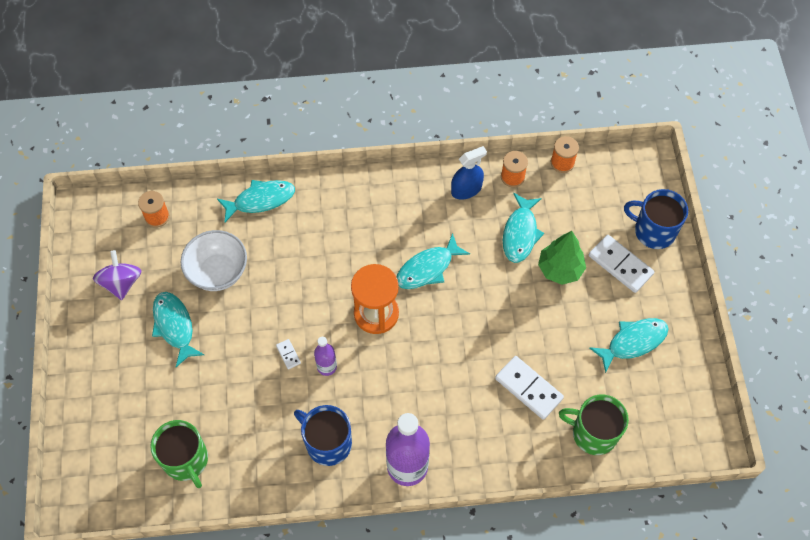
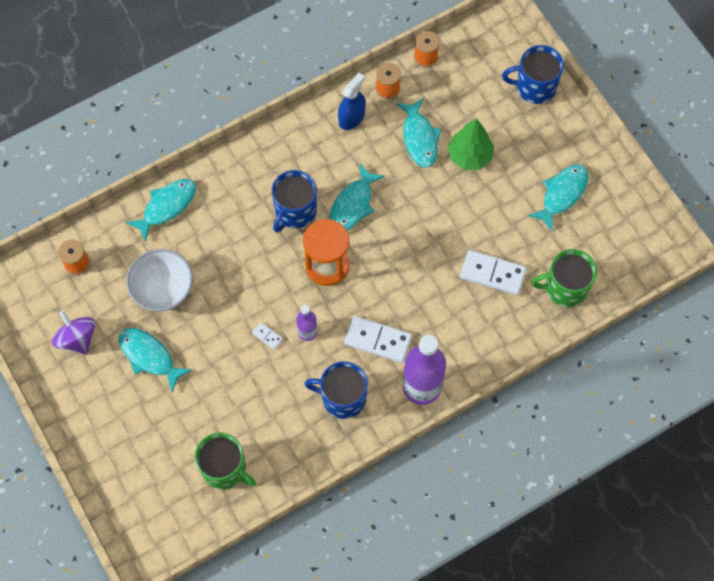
camera: 25 degrees left, 5 degrees up
white domino [589,235,654,293] -> white domino moved to [344,316,412,363]
none -> blue mug [272,170,317,233]

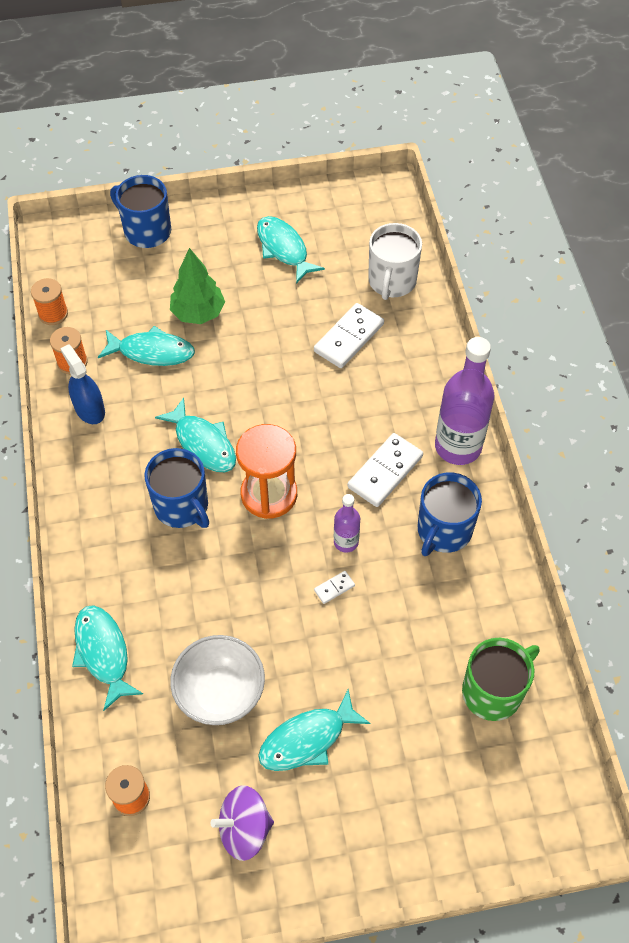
camera: 70 degrees left, 10 degrees down
blue mug [502,45,564,104] -> blue mug turned 105 degrees clockwise [110,175,171,248]
green mug [531,249,597,307] -> white mug [368,223,422,300]

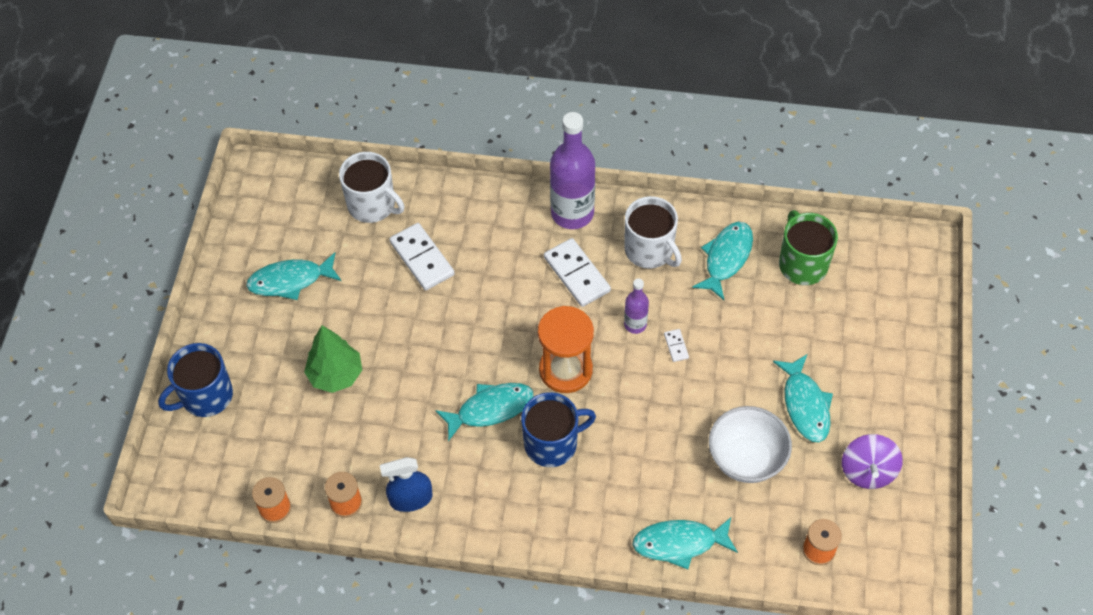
camera: 70 degrees left, 0 degrees up
turquoise fish [98,326,195,366] -> turquoise fish moved to [692,222,753,300]
blue mug [418,472,482,556] -> white mug [624,196,682,269]

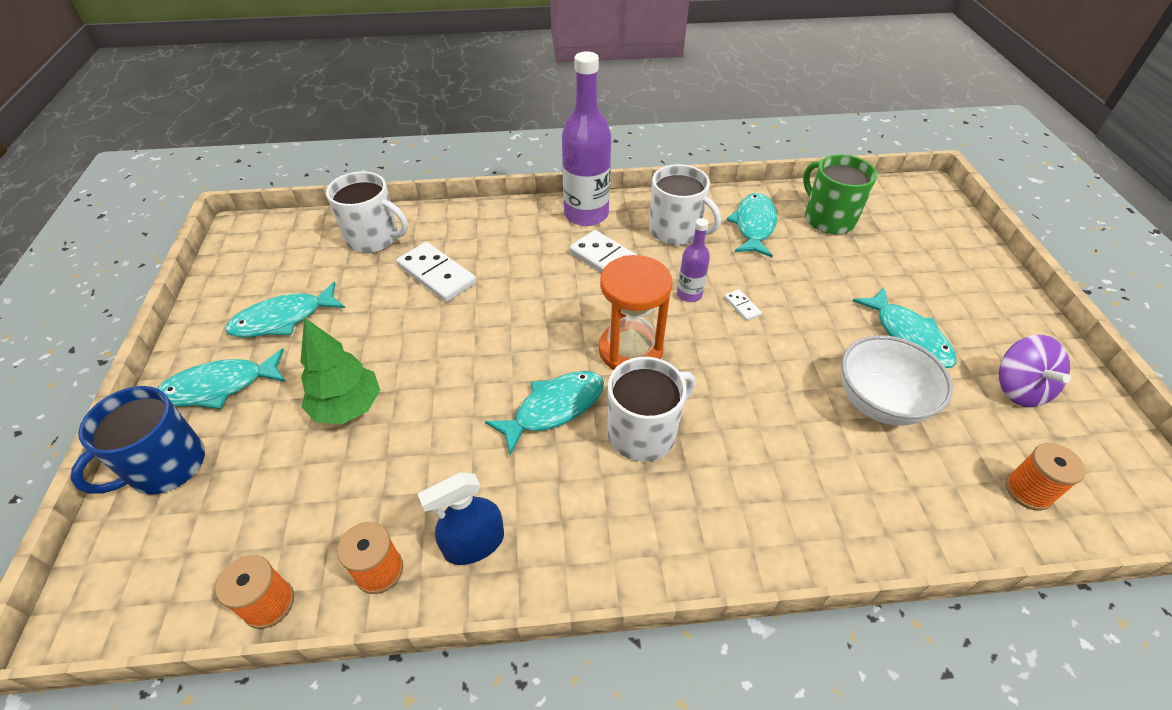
camera: 15 degrees left, 10 degrees down
blue mug [521,392,596,467] -> white mug [608,357,695,462]
turquoise fish [632,517,738,569] -> turquoise fish moved to [157,348,286,409]

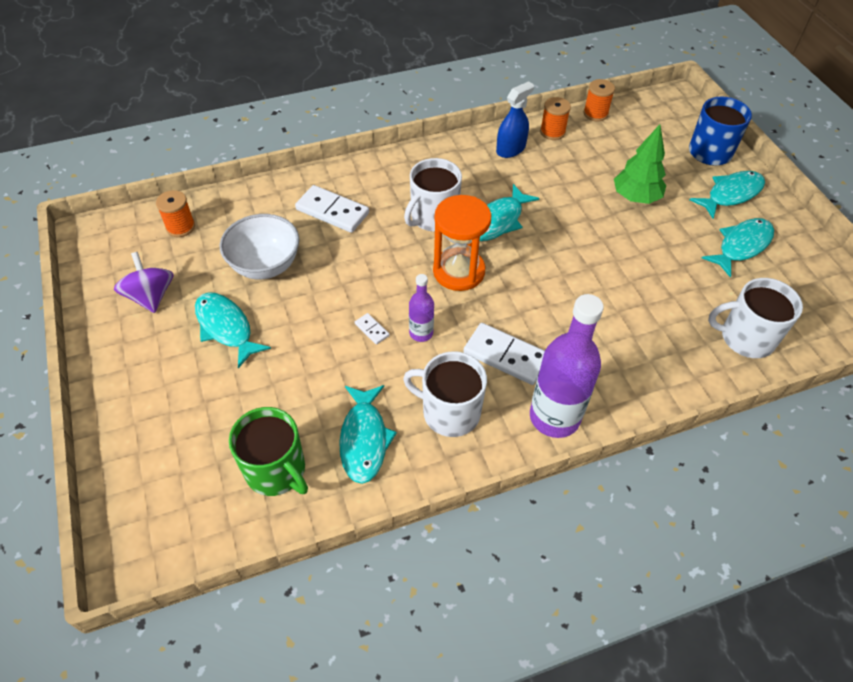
camera: 165 degrees right, 5 degrees up
white domino [396,242,476,302] -> white domino moved to [295,185,369,233]

